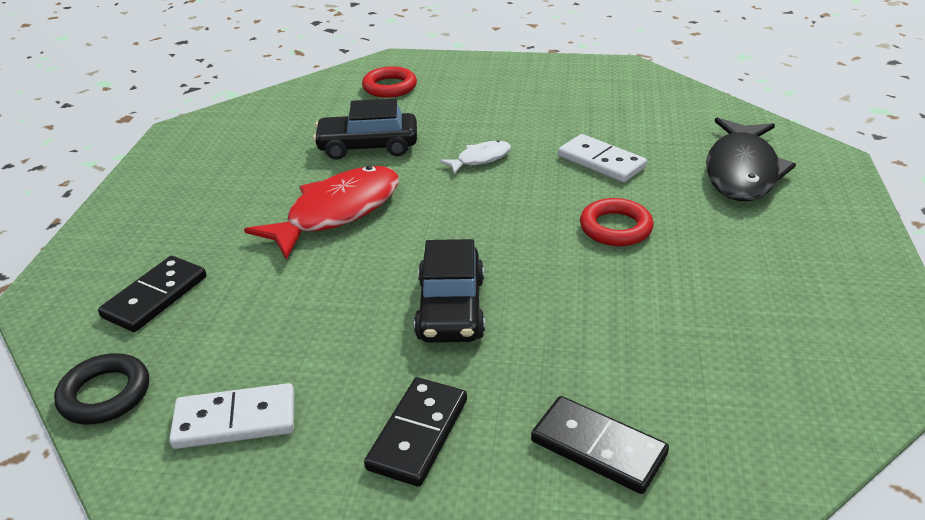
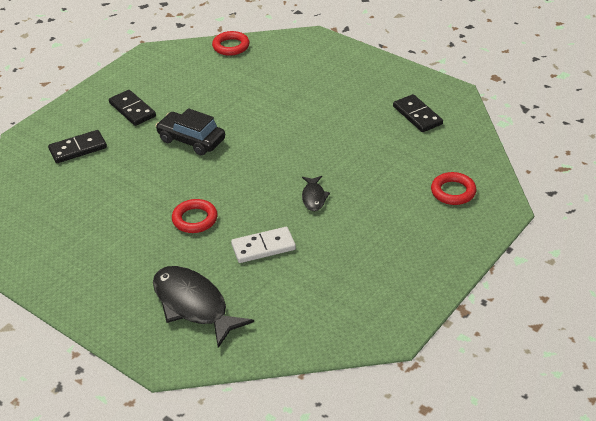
camera: 120 degrees right, 5 degrees up
black ring [54,353,149,425] -> red ring [212,31,250,56]
black domino [98,256,206,332] -> black domino moved to [393,94,443,132]
white domino [169,383,294,449] -> none
red fish [244,166,399,260] -> none
black car [313,98,417,160] -> none
white fish [439,140,511,174] -> black fish [302,176,330,211]

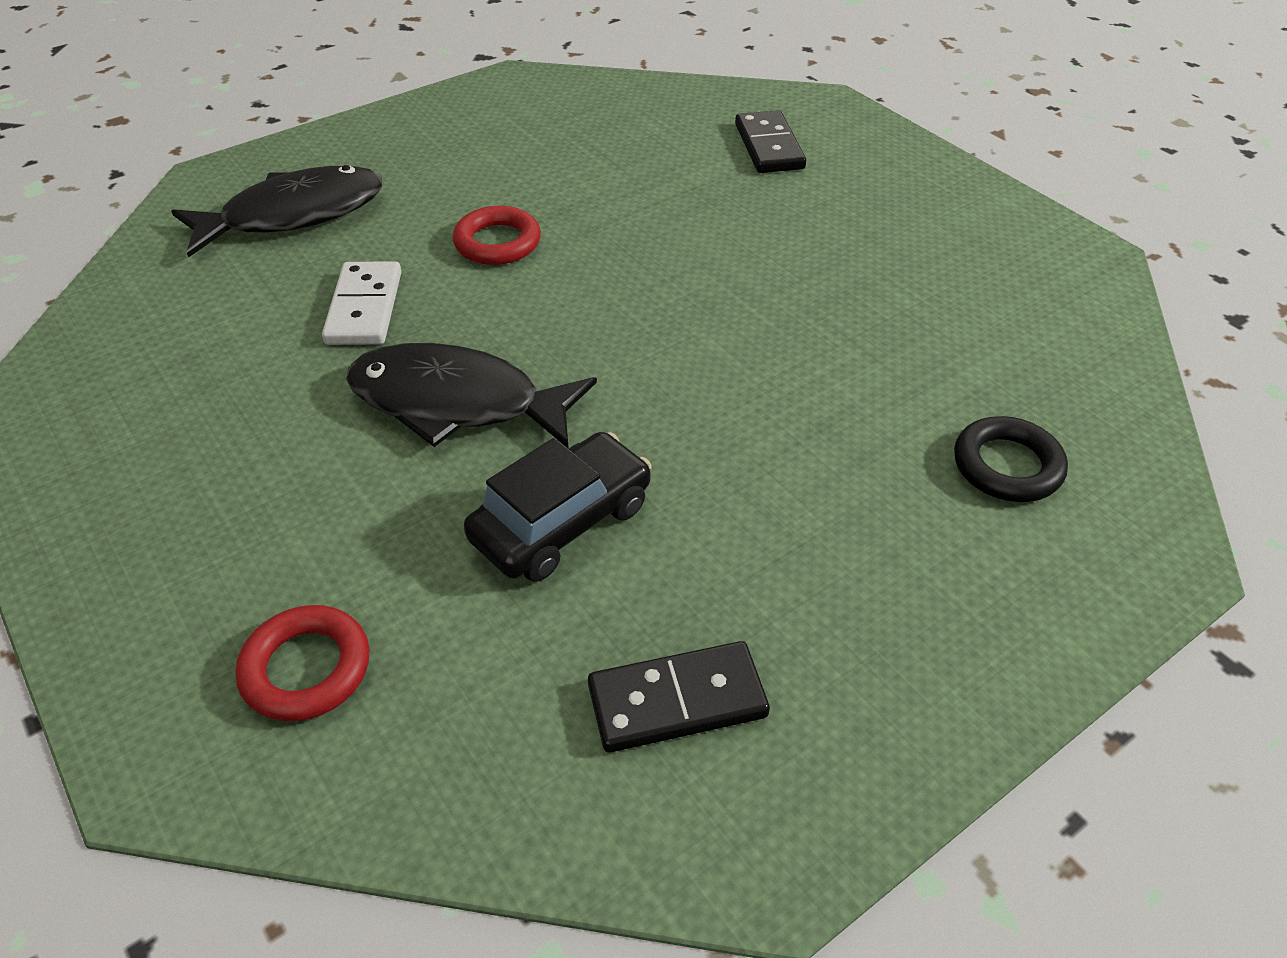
camera: 105 degrees right, 5 degrees up
black domino [109,90,156,126] -> none
black car [155,108,225,156] -> black car moved to [464,432,652,582]
red ring [212,31,250,56] -> none
black fish [302,176,330,211] -> black fish [346,343,597,449], size x2.03
none -> black ring [954,416,1068,502]

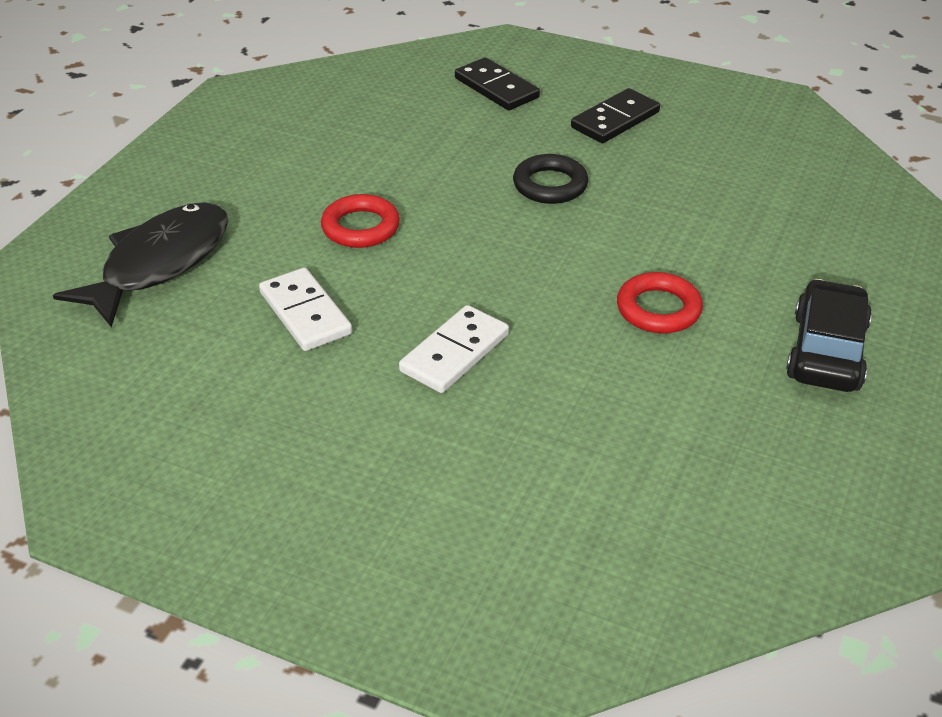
camera: 30 degrees left, 5 degrees down
red ring [235,605,369,721] -> red ring moved to [617,272,703,333]
black fish [346,343,597,449] -> white domino [399,305,509,393]
black car [464,432,652,582] -> black car moved to [786,279,872,392]
black domino [588,641,770,753] -> black domino moved to [571,88,660,143]
black ring [954,416,1068,502] -> black ring moved to [513,154,588,204]

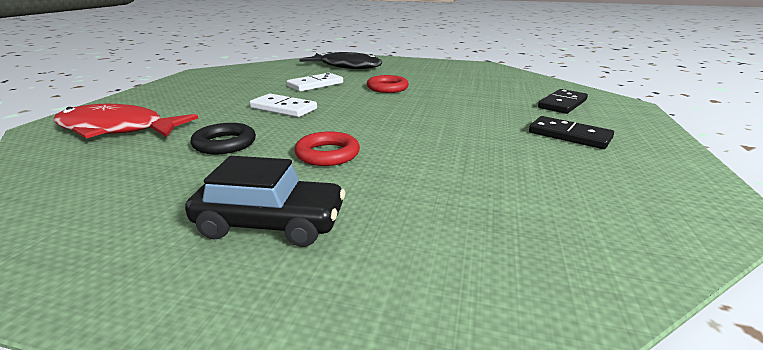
camera: 80 degrees right, 15 degrees down
black ring [513,154,588,204] -> black ring moved to [190,123,256,155]
none -> red fish [53,104,198,139]

